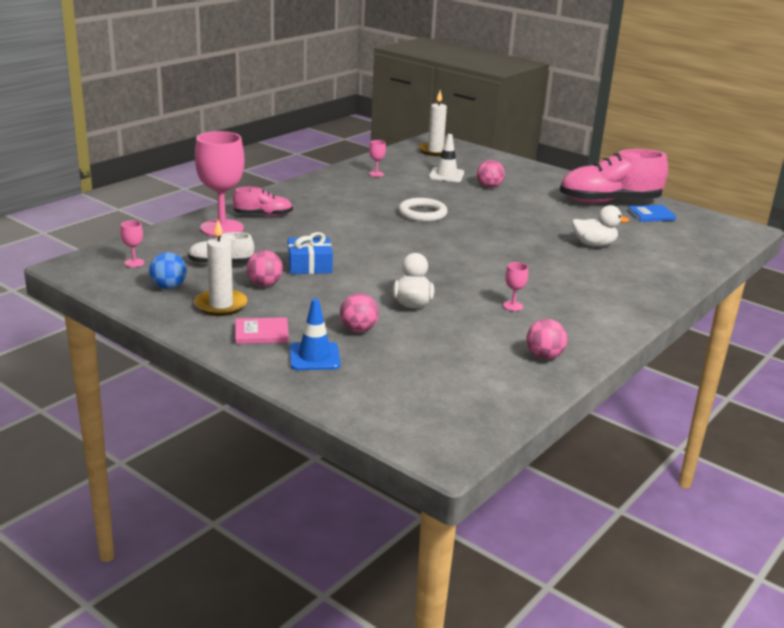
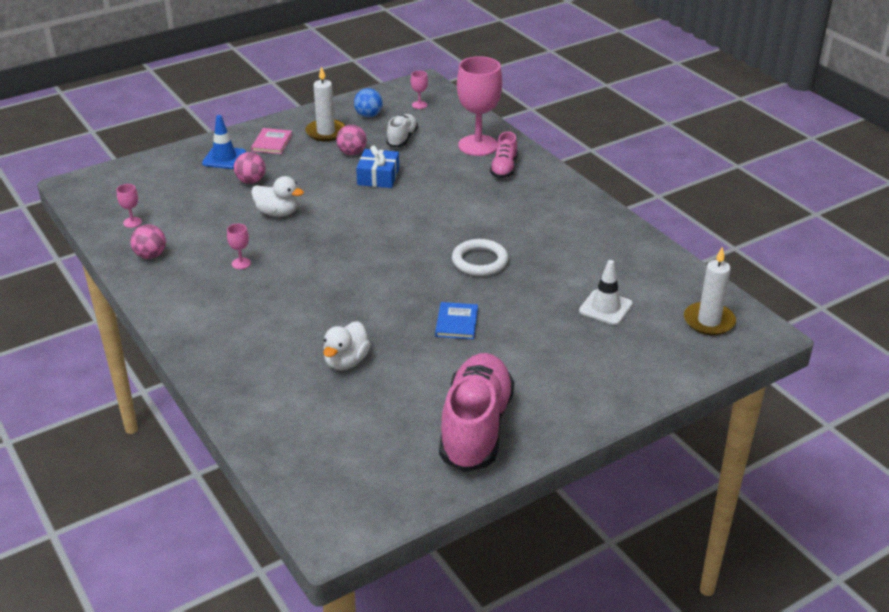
camera: 110 degrees right, 10 degrees up
pink goblet [369,140,386,177] -> pink goblet moved to [117,184,142,228]
pink ball [477,160,505,188] -> none
blue book [627,205,676,222] -> blue book moved to [435,302,478,339]

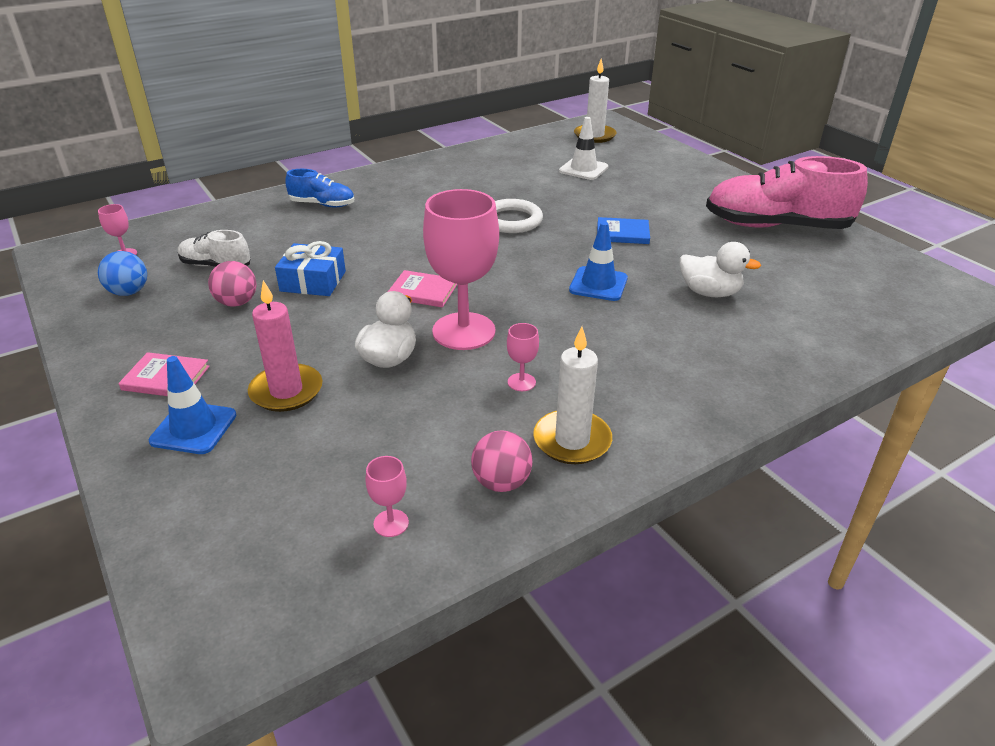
camera: 90 degrees left, 0 degrees up
pink ball [234,152,266,184] -> pink candle [248,280,323,412]
white candle [305,66,346,141] -> white candle moved to [533,327,612,464]
pink goblet [457,56,502,156] -> pink goblet moved to [423,189,499,350]
pink shoe [490,132,518,178] -> blue shoe [285,169,354,207]
none -> pink book [388,270,457,308]
none -> blue traffic cone [569,222,628,301]

